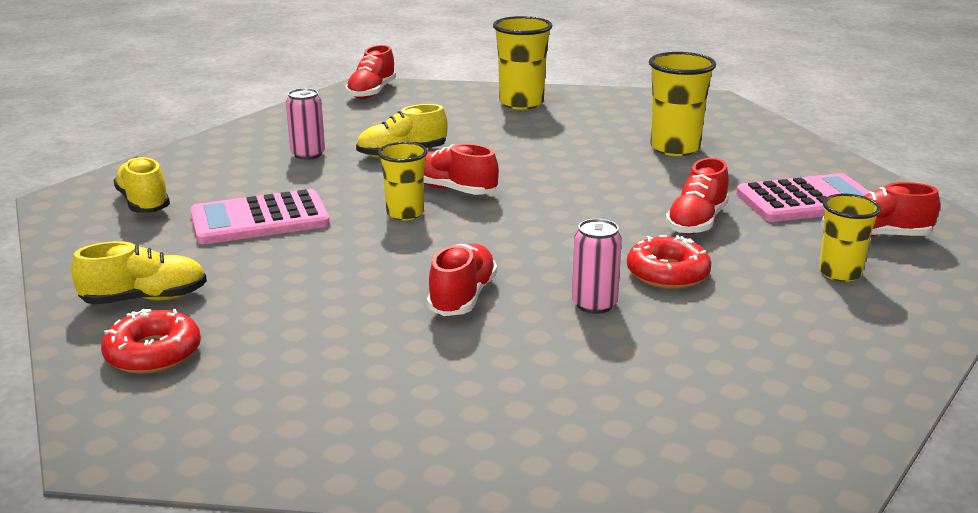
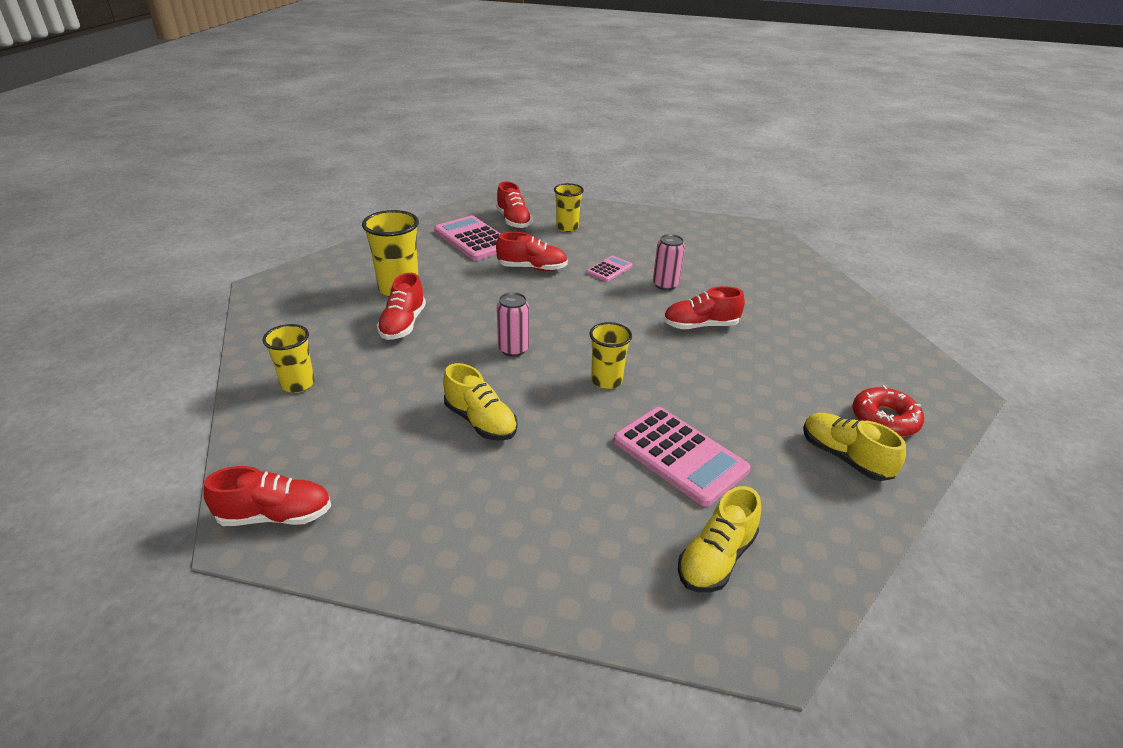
camera: 115 degrees left, 10 degrees up
pink can [286,88,325,160] -> pink can moved to [497,292,529,357]
red shoe [424,143,499,195] -> red shoe moved to [377,273,426,340]
yellow cup [493,16,553,110] -> yellow cup [262,324,314,393], size x0.66
red donut [627,235,711,289] -> pink calculator [586,256,633,282]

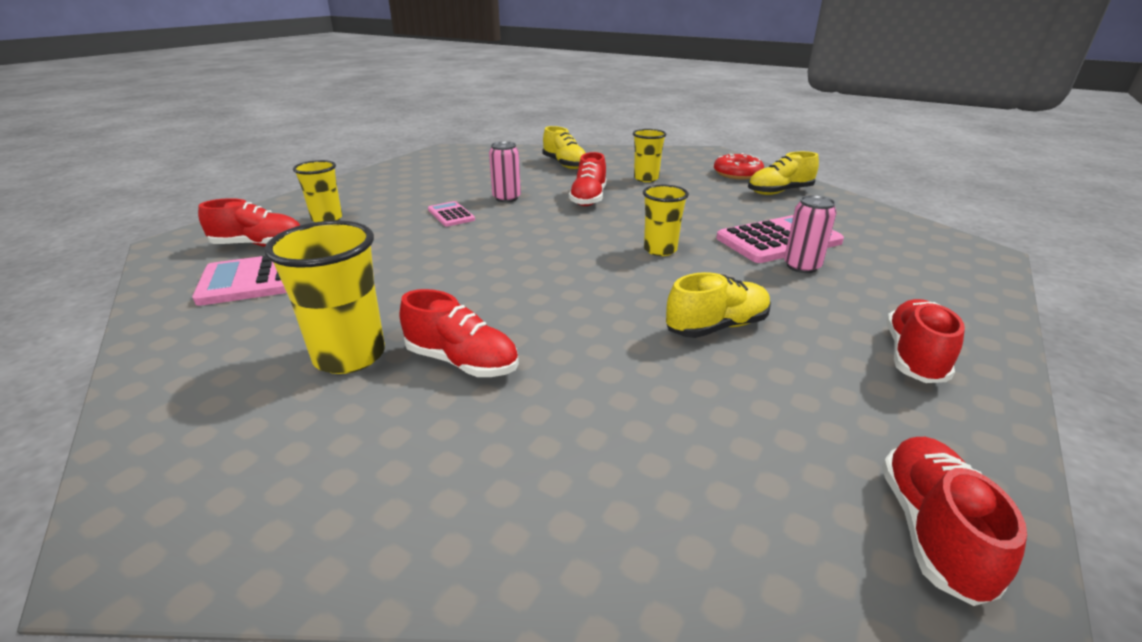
camera: 70 degrees left, 5 degrees down
yellow cup [262,324,314,393] -> yellow cup moved to [633,129,667,182]
red shoe [496,232,568,271] -> red shoe moved to [886,299,965,383]
pink can [497,292,529,357] -> pink can moved to [784,195,837,273]
yellow shoe [678,486,761,592] -> yellow shoe moved to [542,126,586,169]

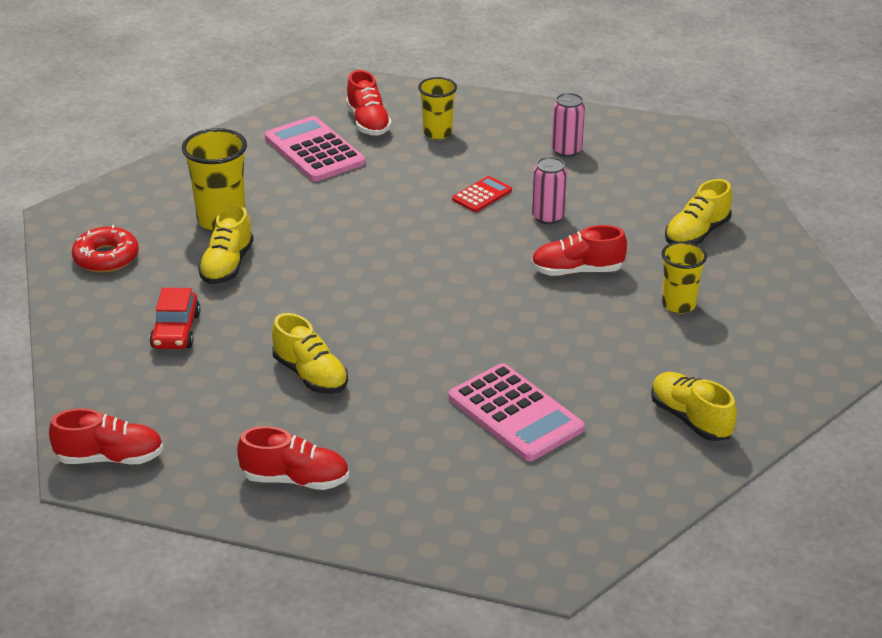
camera: 75 degrees right, 5 degrees up
red shoe [400,289,519,377] -> yellow shoe [198,205,254,284]
pink calculator [428,201,475,227] -> red calculator [452,176,512,212]
yellow cup [643,185,689,256] -> none
red donut [714,153,764,179] -> red donut moved to [72,225,139,273]
pink can [784,195,837,273] -> pink can moved to [551,93,585,157]
none -> red car [150,288,200,349]

